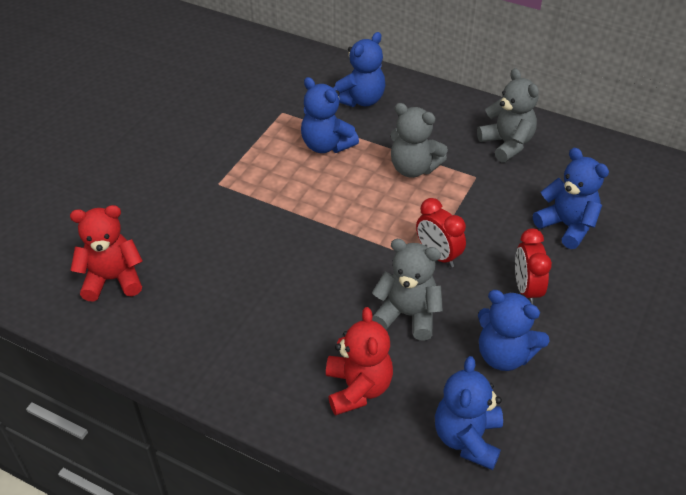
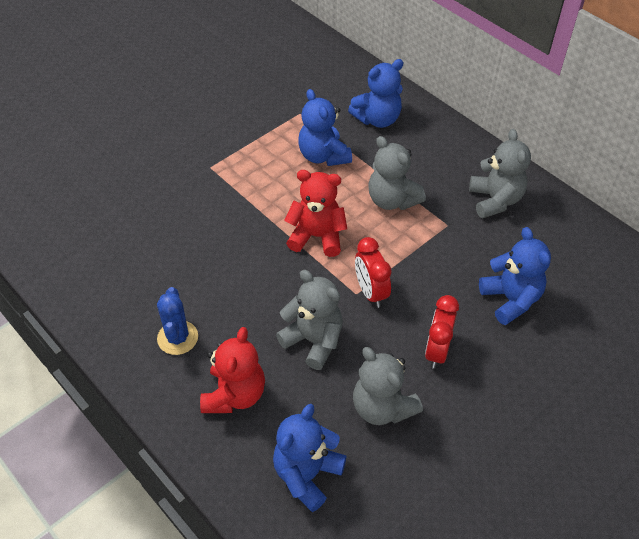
camera: 20 degrees right, 5 degrees up
red teddy bear [70,205,143,302] -> red teddy bear moved to [284,170,347,257]
blue teddy bear [478,290,550,371] -> grey teddy bear [353,347,423,425]
none -> blue cactus [157,287,198,355]

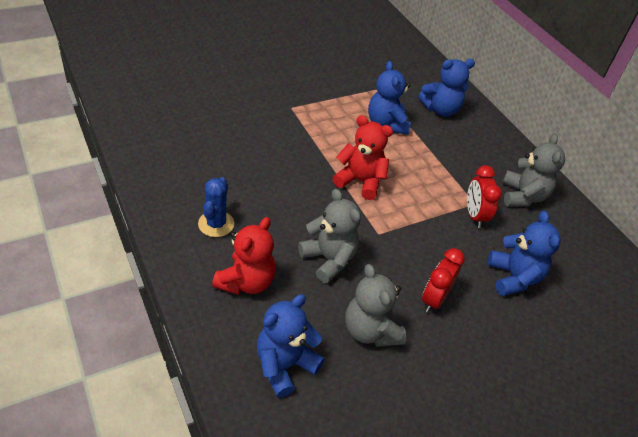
camera: 10 degrees right, 5 degrees down
red clock [355,237,392,308] -> red clock moved to [467,165,502,228]
grey teddy bear [368,136,426,210] -> none

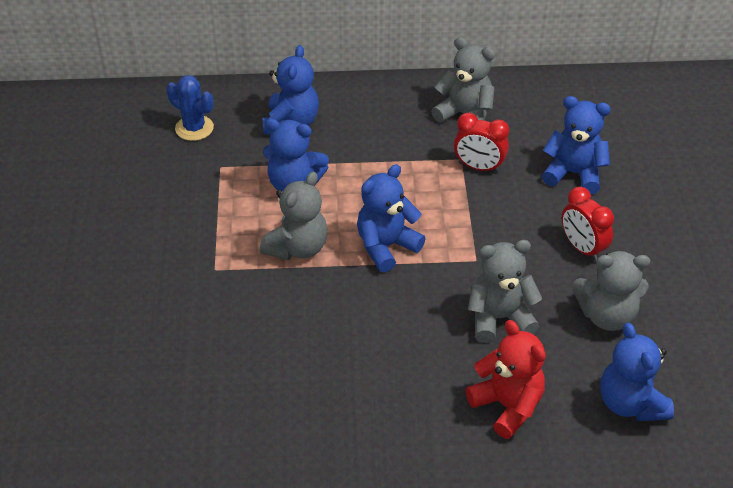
camera: 60 degrees left, 0 degrees up
blue cactus [198,177,234,237] -> blue cactus moved to [166,75,214,141]
red teddy bear [333,115,393,200] -> blue teddy bear [357,164,426,273]
none -> grey teddy bear [260,171,328,260]

